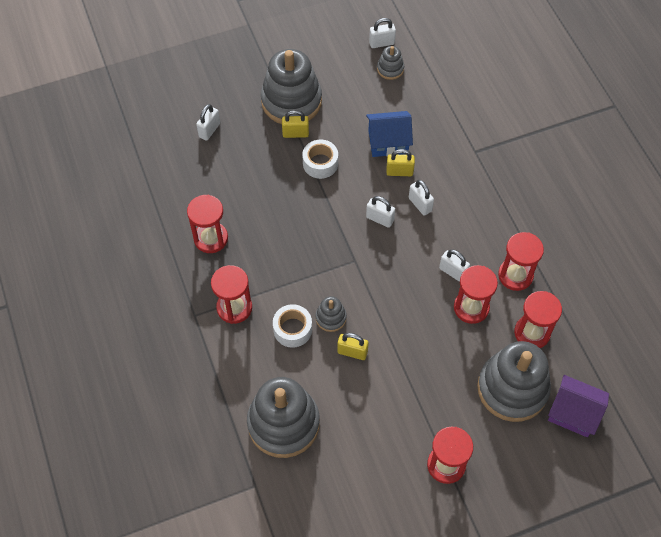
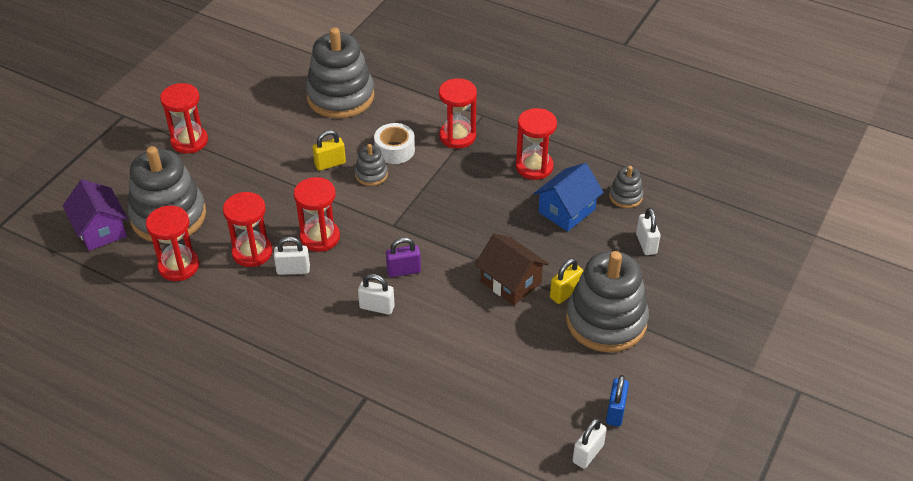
camera: 140 degrees right, 15 degrees down
white tape [302,140,338,179] -> brown house [475,233,549,305]
blue house [366,111,413,157] -> blue house moved to [534,163,604,231]
white padlock [366,196,395,228] -> purple padlock [386,237,421,277]
grey stacking toy [377,46,404,80] -> grey stacking toy moved to [609,166,644,208]
yellow padlock [386,149,415,176] -> none
red hourglass [498,232,544,291] -> red hourglass moved to [294,177,340,252]
purple house [548,375,609,437] -> purple house turned 75 degrees clockwise [63,179,128,251]
none -> blue padlock [606,375,629,427]

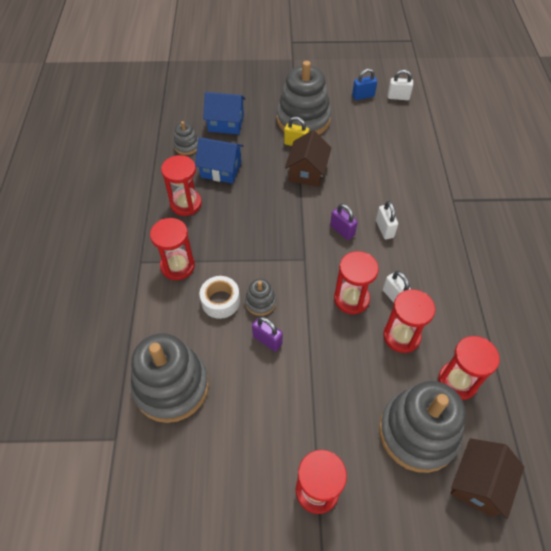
camera: 120 degrees left, 10 degrees up
purple house [63,179,128,251] -> brown house [450,438,524,519]
yellow padlock [313,130,346,171] -> purple padlock [252,316,283,352]
white padlock [636,208,660,255] -> blue house [203,92,246,134]

